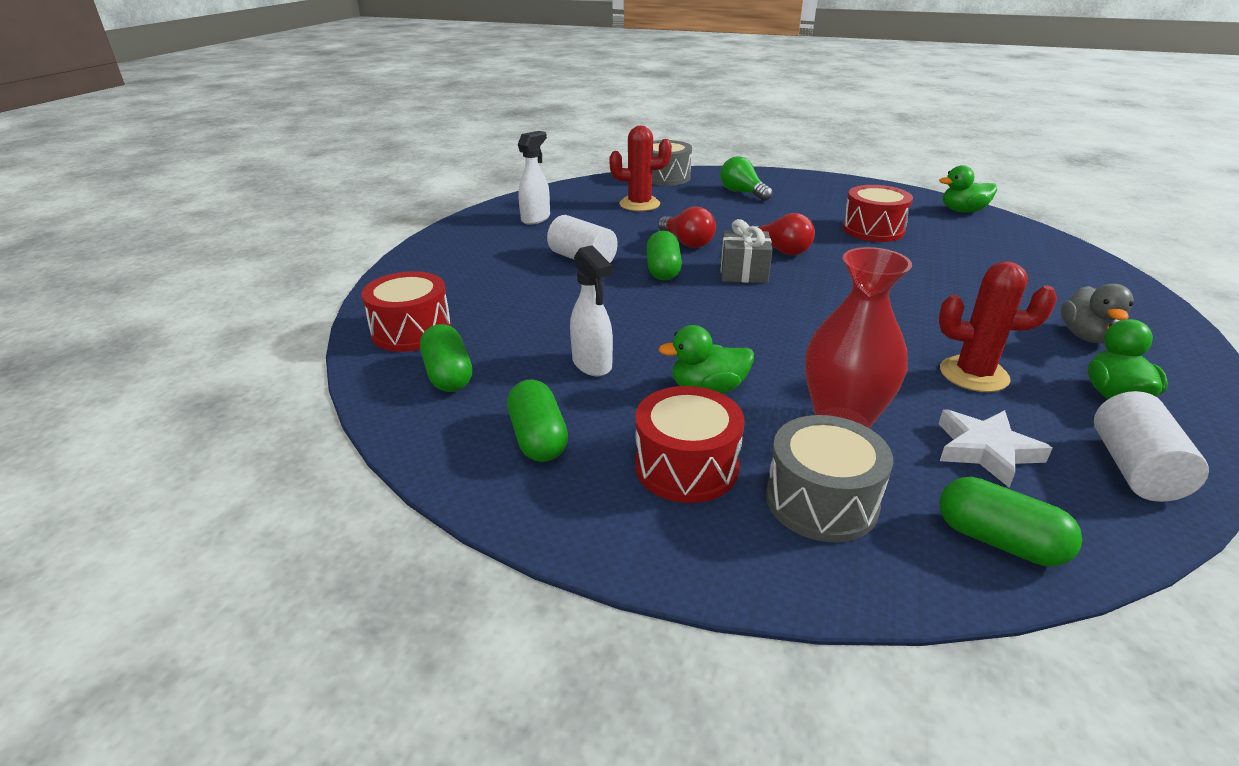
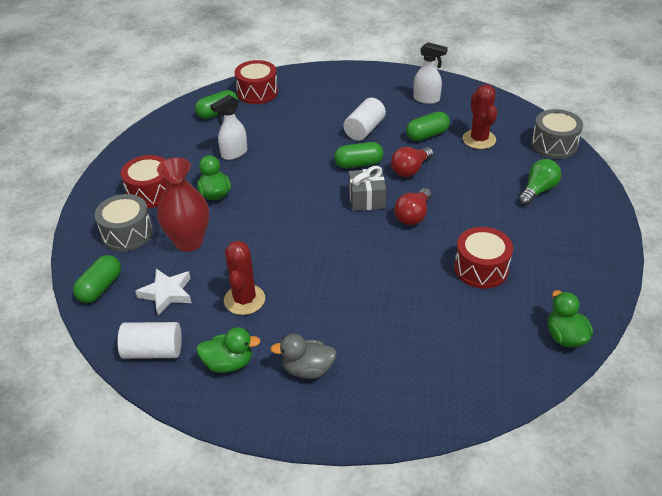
camera: 80 degrees right, 10 degrees up
green capsule [507,380,568,462] -> green capsule moved to [406,112,450,141]

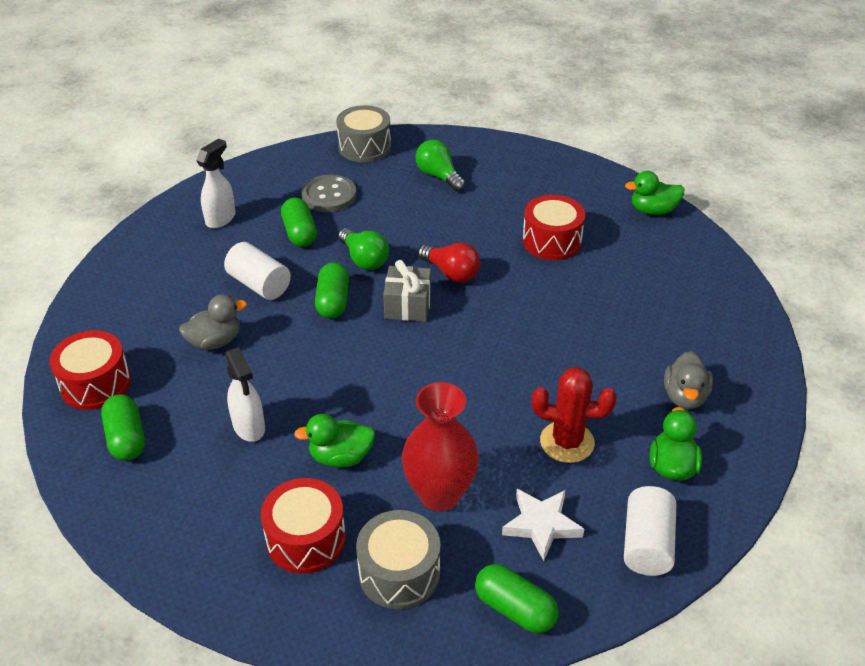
camera: 80 degrees left, 0 degrees up
red light bulb [391,147,433,177] -> green light bulb [338,228,389,270]
red cactus [463,84,497,149] -> grey button [302,174,356,212]
none -> grey duck [179,294,247,350]

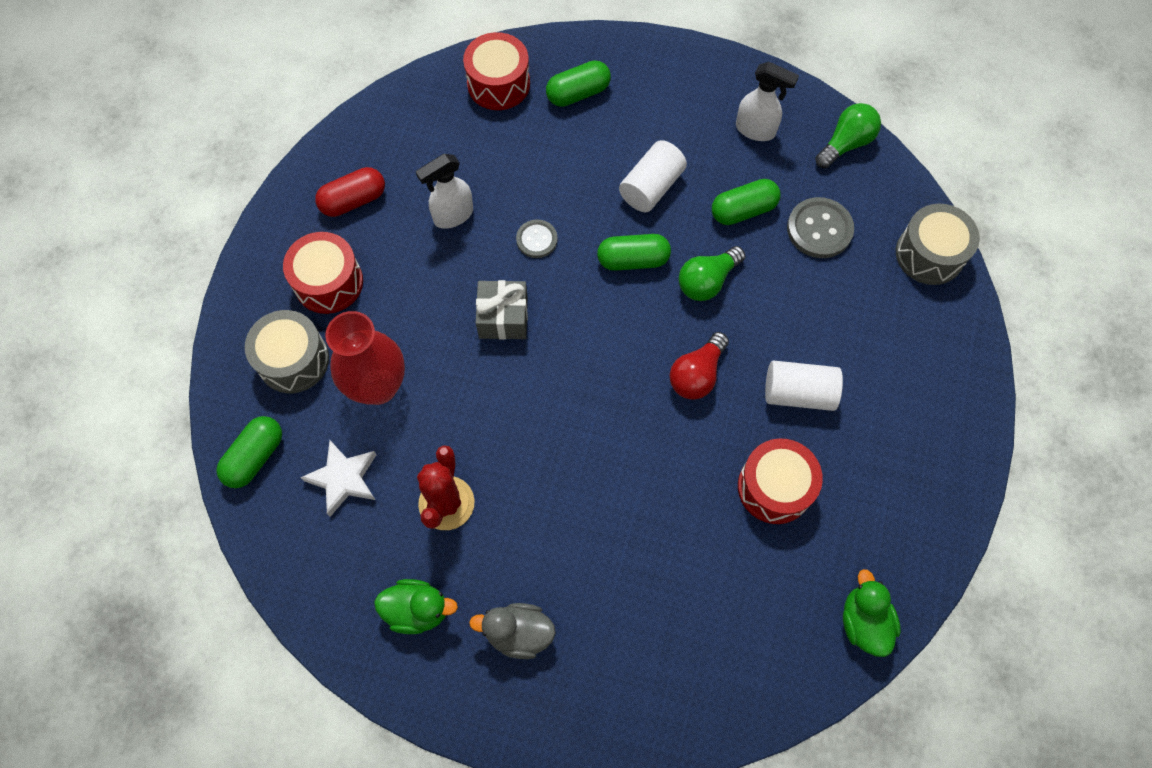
camera: 85 degrees right, 25 degrees up
green capsule [101,394,145,461] -> green capsule moved to [546,60,611,107]
grey duck [179,294,247,350] -> none
green duck [294,414,375,467] -> none
grey gift [383,260,431,322] -> grey gift moved to [476,280,528,340]
green light bulb [416,140,466,192] -> green light bulb moved to [815,103,881,168]
white cylinder [624,486,676,576] -> white cylinder moved to [765,360,843,411]
none -> red capsule [315,167,385,217]
none -> grey button [516,219,558,258]

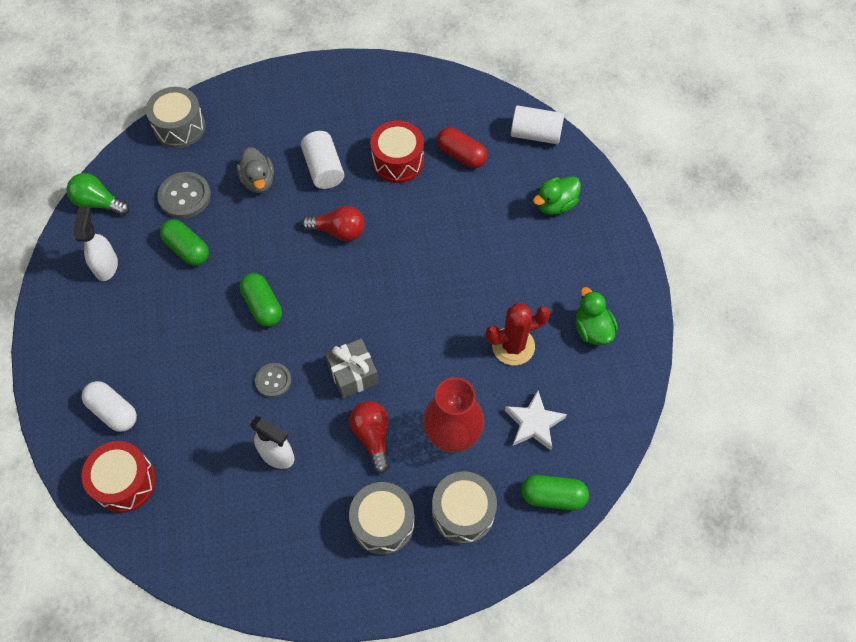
camera: 115 degrees left, 5 degrees down
red drum [283,232,363,314] -> grey drum [349,482,415,555]
red capsule [315,167,385,217] -> red capsule moved to [437,127,487,168]
grey duck [469,603,556,659] -> grey duck moved to [237,147,274,193]
green capsule [546,60,611,107] -> white capsule [82,381,137,432]
white cylinder [619,140,687,212] -> white cylinder moved to [511,105,564,144]
green light bulb [679,246,745,301] -> none
green duck [843,569,901,657] -> green duck moved to [533,176,581,215]
none -> red light bulb [349,401,389,474]

